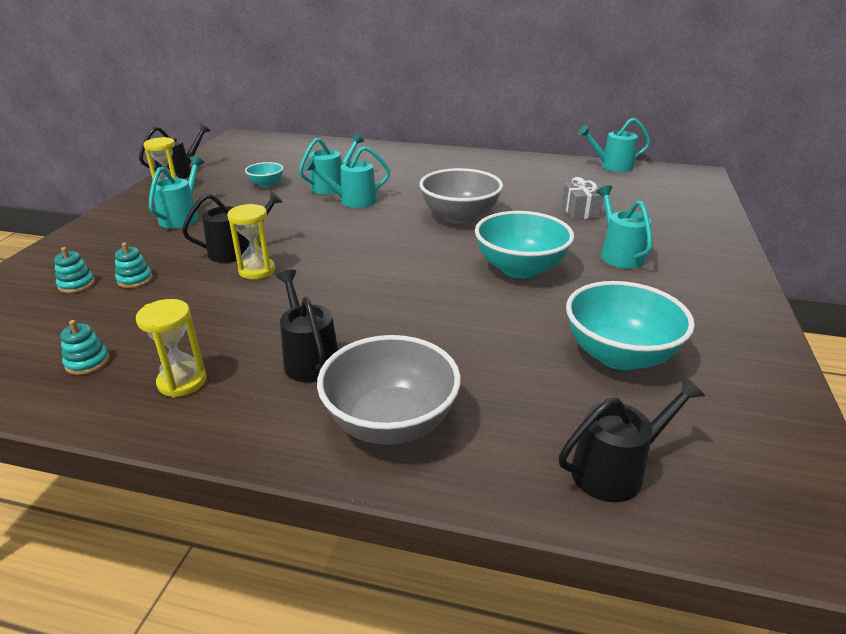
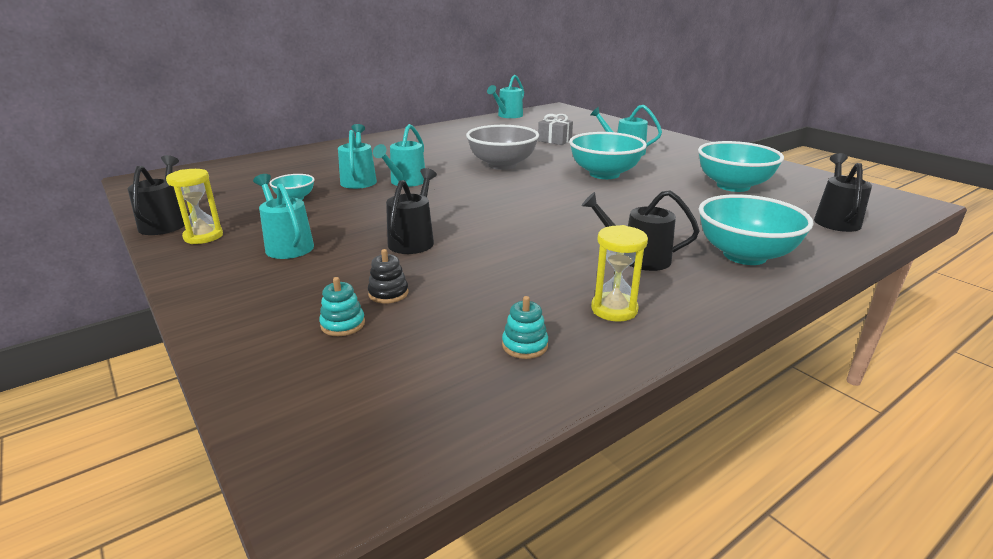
camera: 50 degrees left, 5 degrees down
turquoise stacking toy [115,243,153,288] -> black stacking toy [368,249,409,304]
yellow hourglass [227,204,275,279] -> none
grey bowl [317,335,461,445] -> turquoise bowl [699,194,814,265]

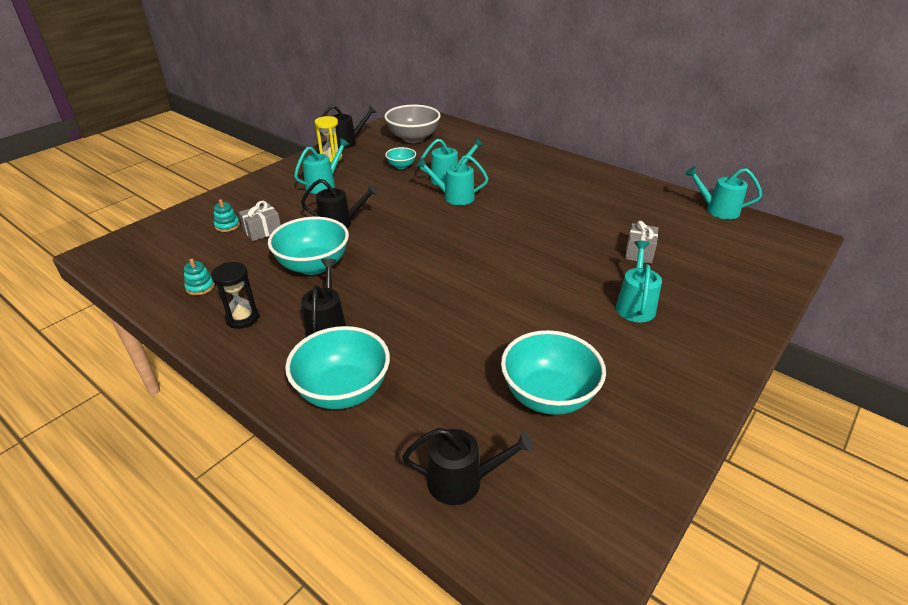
camera: 75 degrees right, 10 degrees up
black stacking toy [368,249,409,304] -> grey gift [239,201,281,241]
grey bowl [466,125,539,170] -> grey bowl moved to [384,105,441,143]
turquoise bowl [569,132,647,179] -> turquoise bowl moved to [268,217,349,275]
yellow hourglass [591,225,648,322] -> black hourglass [211,262,259,329]

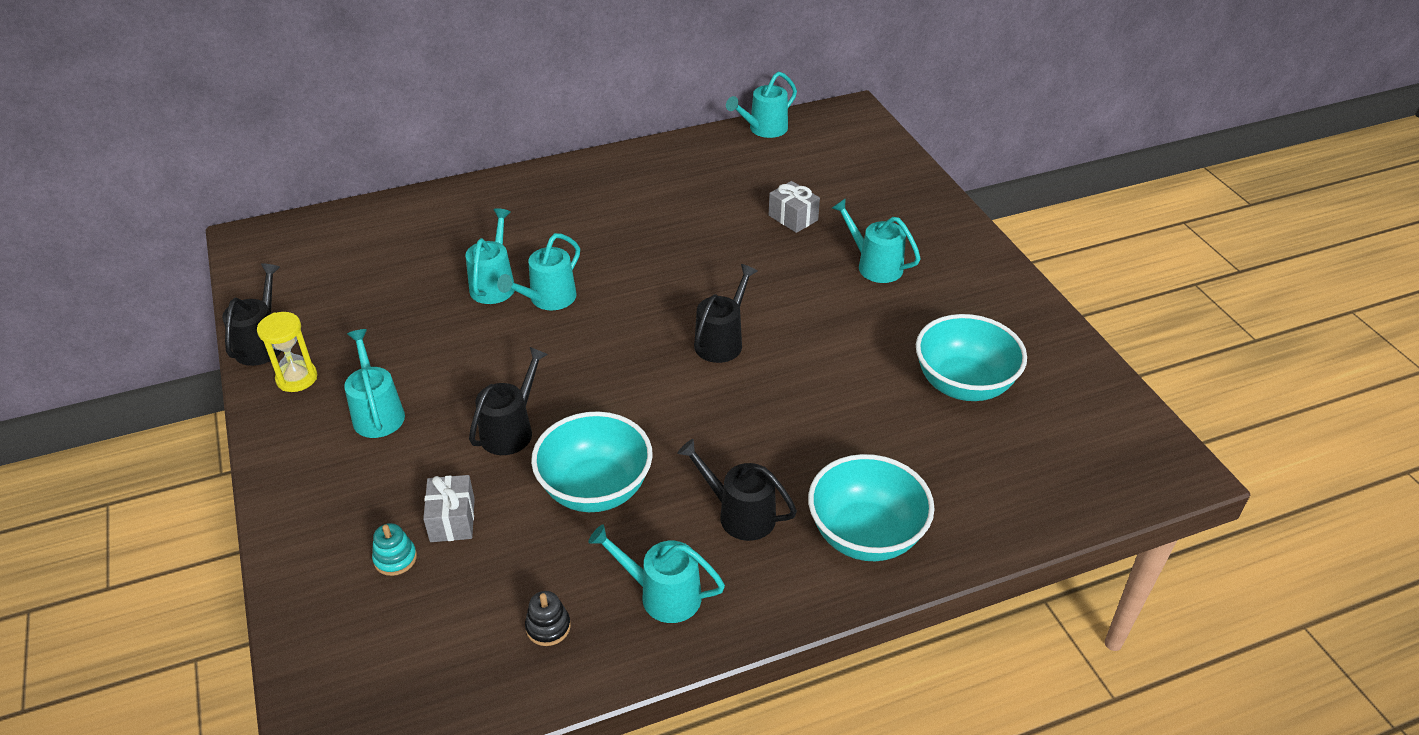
camera: 60 degrees left, 5 degrees up
turquoise stacking toy [184,259,215,295] -> black stacking toy [525,591,571,646]
black hourglass [211,262,259,329] -> turquoise watering can [588,524,725,623]
grey bowl [384,105,441,143] -> none
turquoise bowl [385,147,416,169] -> none
black watering can [402,428,534,505] -> black watering can moved to [694,264,758,363]

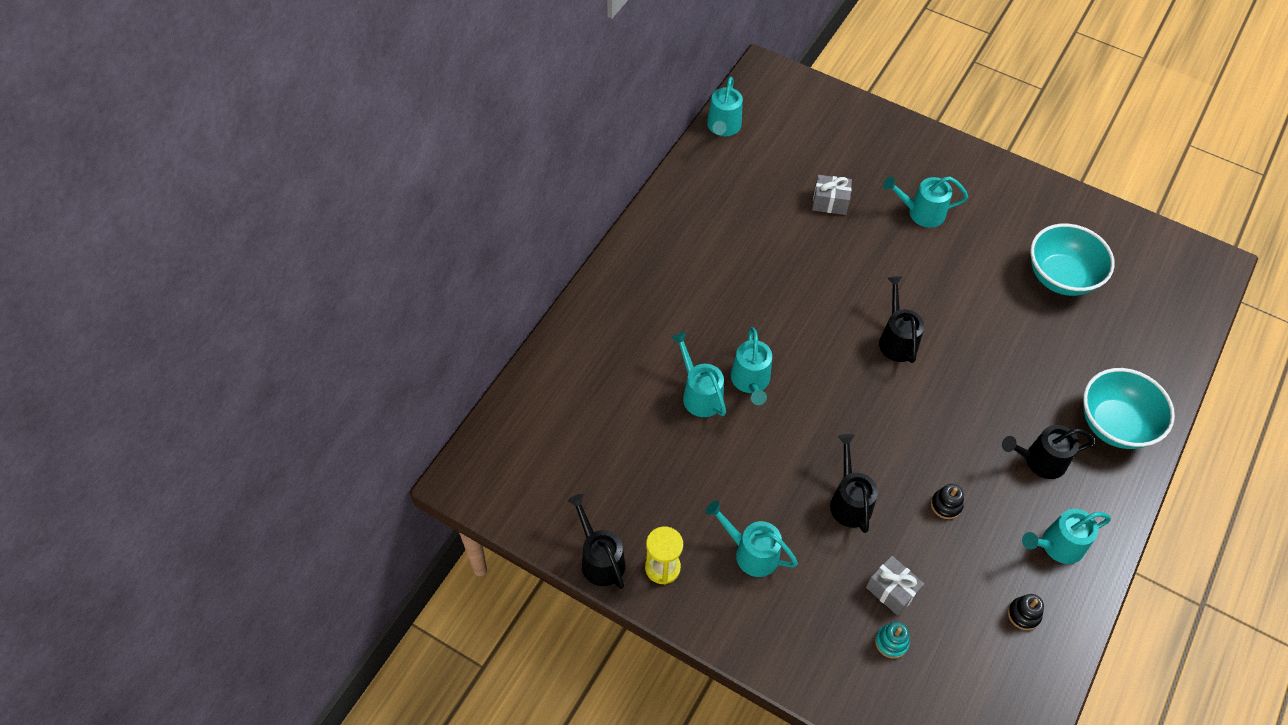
camera: 40 degrees left, 15 degrees up
turquoise bowl [531,411,653,512] -> black stacking toy [931,484,964,519]

